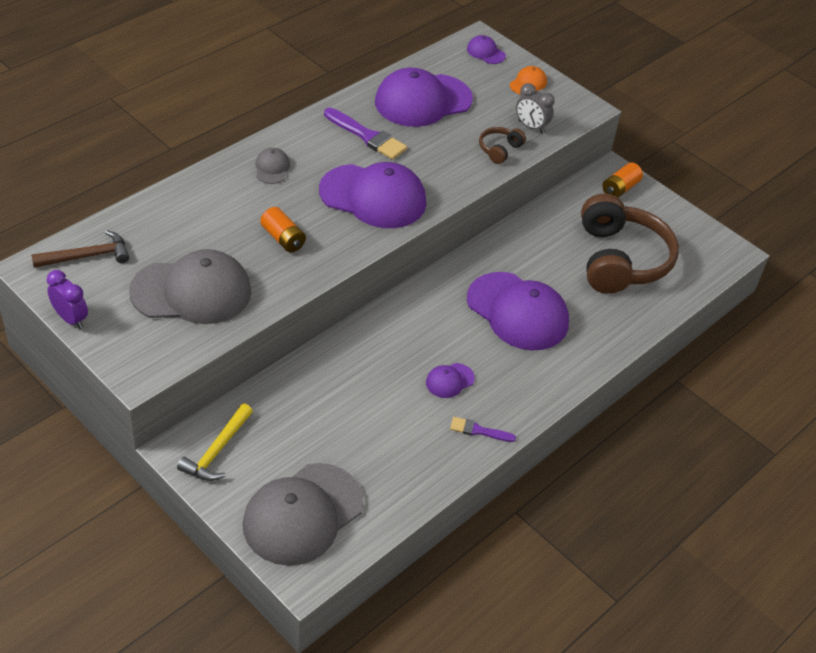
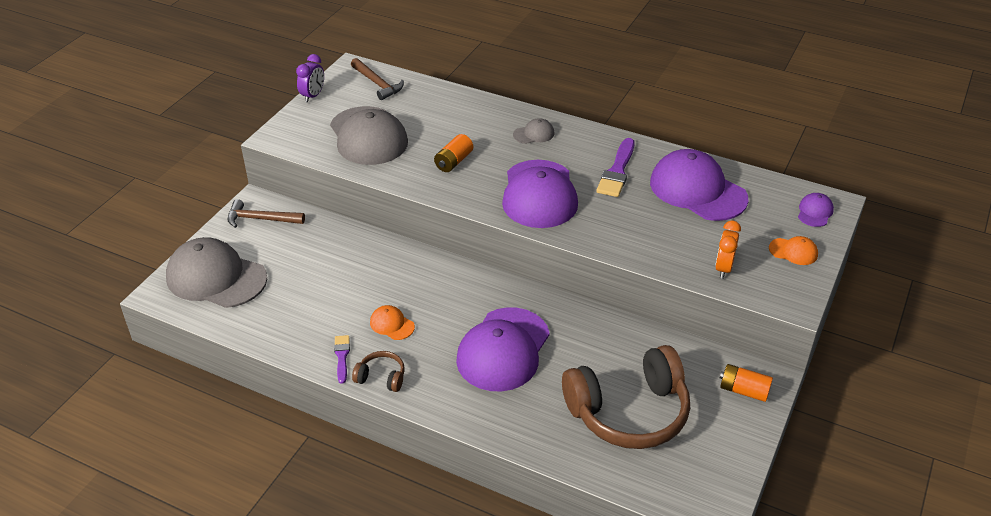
camera: 75 degrees right, 5 degrees down
yellow hammer [177,404,253,481] -> brown hammer [228,199,305,228]
purple cap [426,363,475,398] -> orange cap [370,305,415,340]
brown headphones [479,127,526,164] -> brown headphones moved to [352,351,405,392]
grey clock [516,83,555,133] -> orange clock [715,221,741,279]

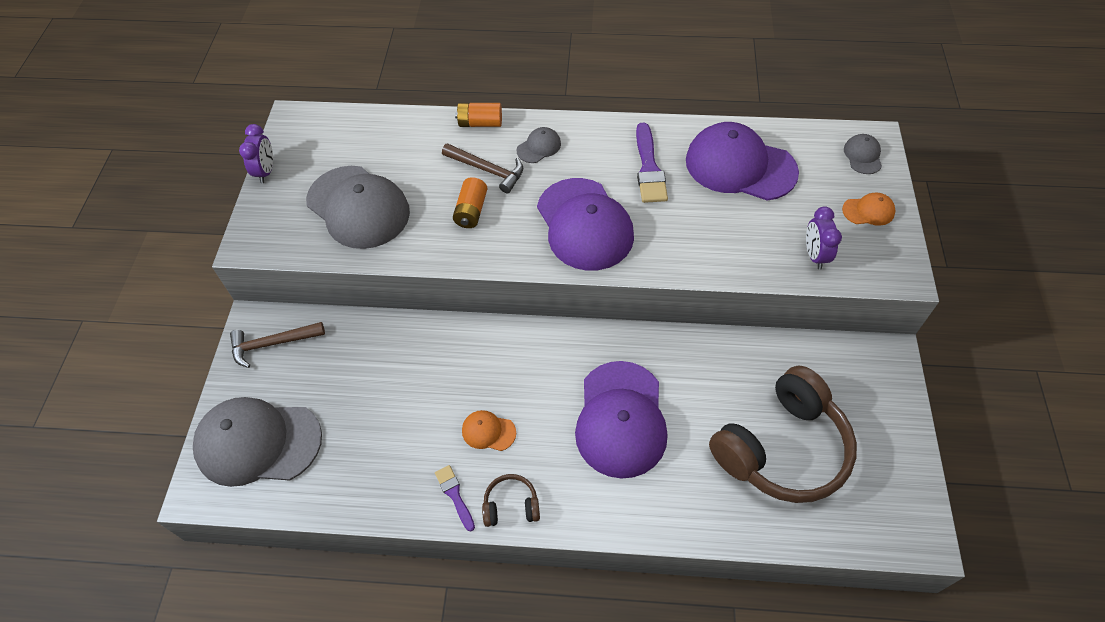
camera: 20 degrees left, 15 degrees up
brown hammer [351,58,404,100] -> brown hammer moved to [442,143,523,193]
orange clock [715,221,741,279] -> purple clock [806,206,842,269]
orange battery [720,364,773,402] -> orange battery moved to [455,103,502,127]
purple cap [798,193,834,227] -> grey cap [844,134,882,174]

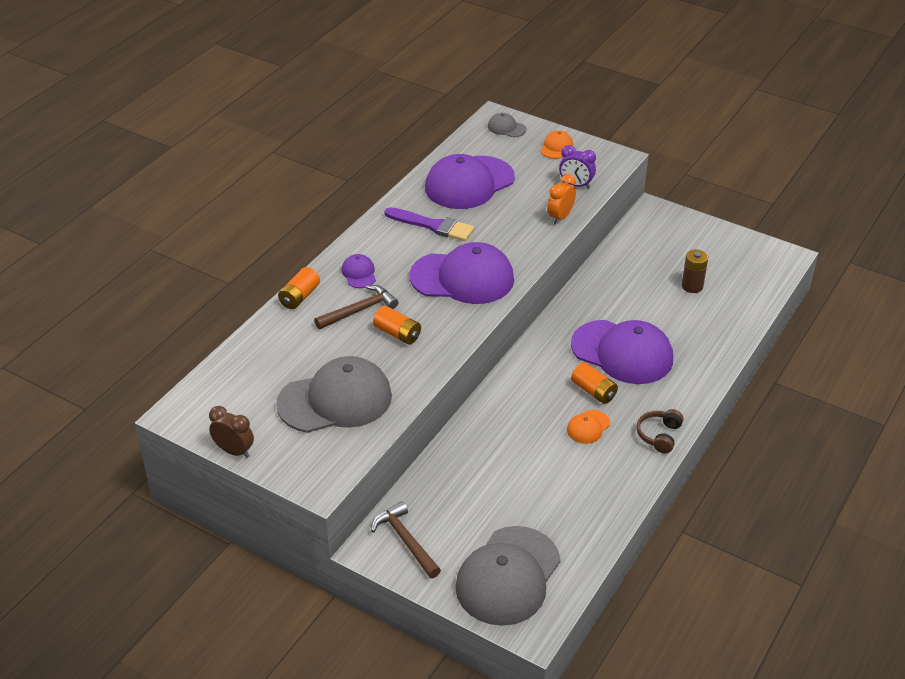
camera: 65 degrees left, 15 degrees down
brown hammer [230,322,325,368] -> brown hammer turned 135 degrees clockwise [371,501,441,578]
purple clock [239,124,273,183] -> brown clock [209,406,254,458]
purple brush [435,465,475,531] -> none
grey cap [517,127,561,163] -> purple cap [342,254,376,288]
brown headphones [709,366,857,503] -> brown battery [682,250,708,293]
none -> orange clock [547,174,576,224]
none -> orange battery [571,362,618,404]

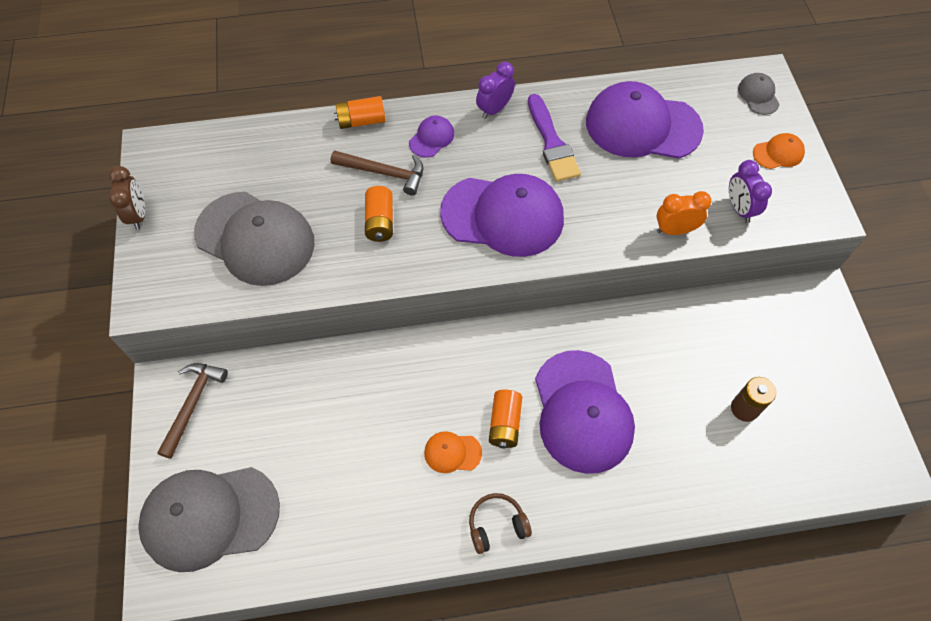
camera: 50 degrees right, 20 degrees up
purple cap [409,242,514,304] -> purple cap turned 45 degrees counterclockwise [440,174,564,257]
none -> purple clock [476,62,515,119]

